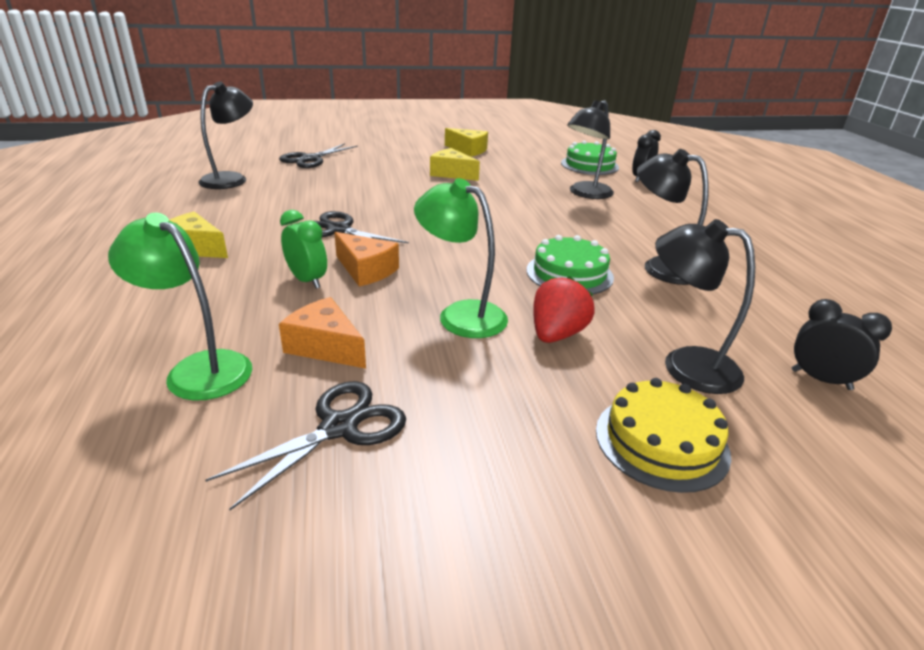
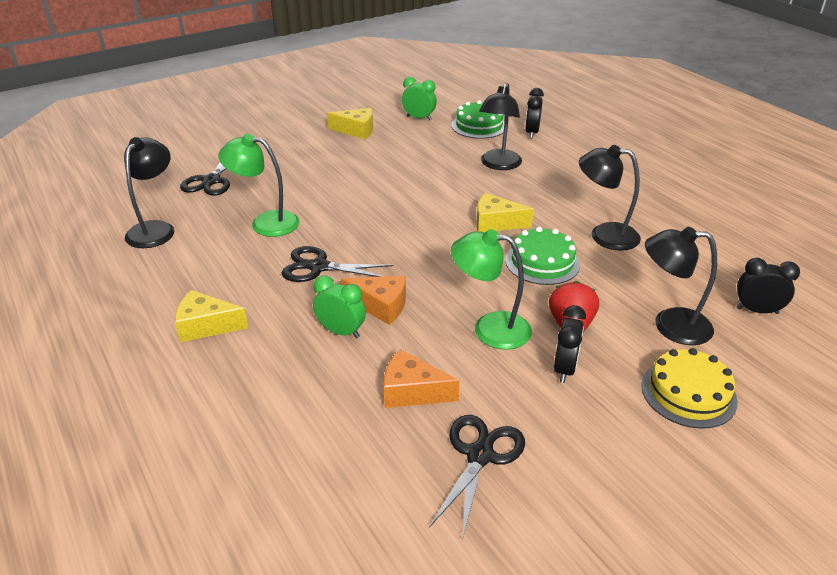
camera: 20 degrees left, 5 degrees up
green lamp [108,213,252,400] -> green lamp moved to [218,134,300,237]
yellow cheese [430,148,480,181] -> yellow cheese moved to [476,193,534,232]
none -> green clock [402,77,437,120]
none -> black clock [554,305,586,383]

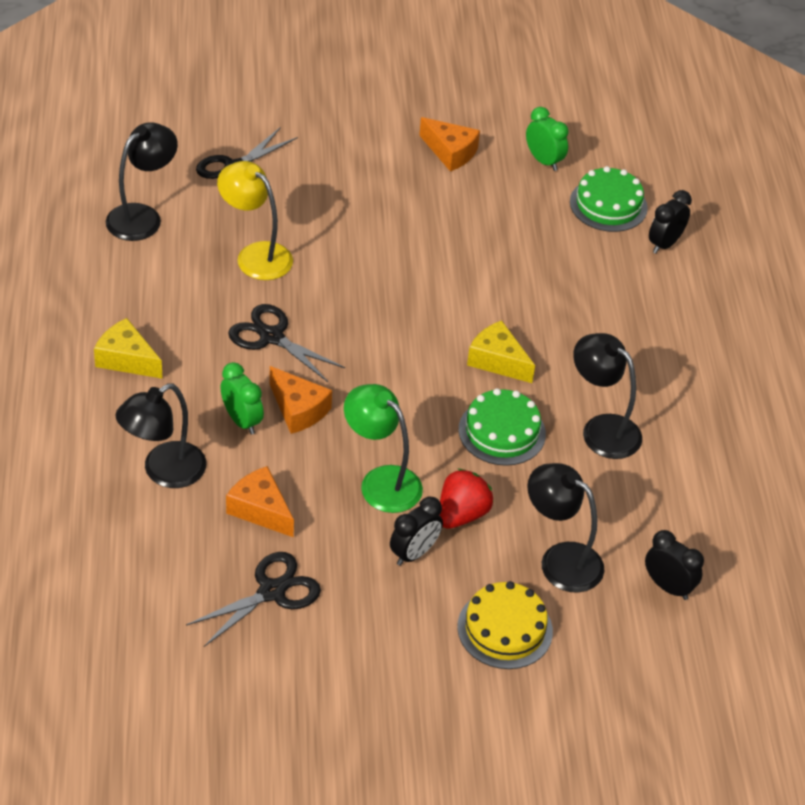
camera: 25 degrees right, 10 degrees up
green lamp [218,134,300,237] -> yellow lamp [217,161,293,280]
yellow cheese [327,108,373,139] -> orange cheese [419,117,480,172]
black lamp [479,83,522,170] -> black lamp moved to [116,383,206,488]

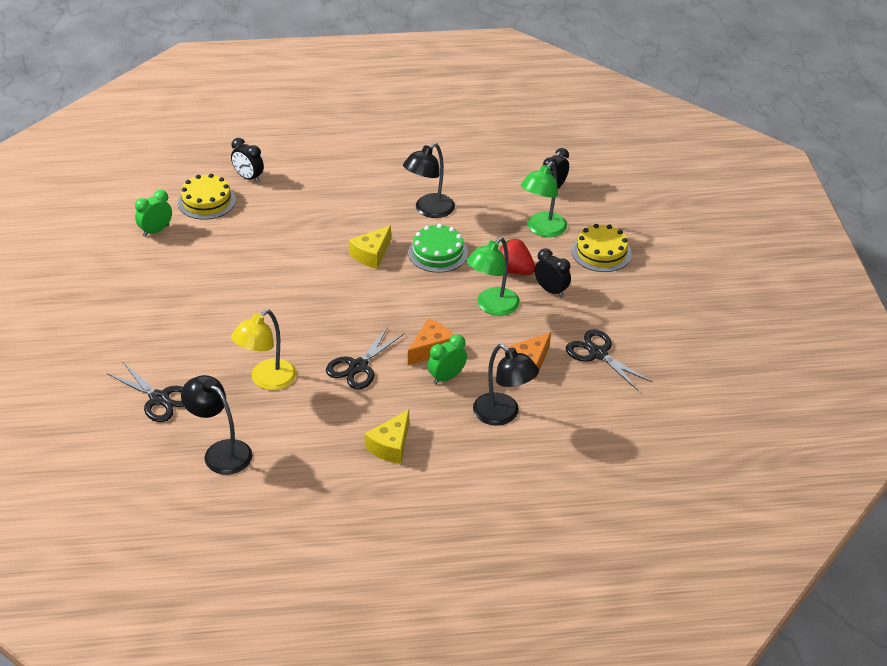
camera: 90 degrees left, 5 degrees down
orange cheese [419,117,480,172] -> none
black lamp [527,463,604,593] -> green lamp [521,162,567,237]
green cake [570,166,648,232] -> yellow cake [178,174,236,220]

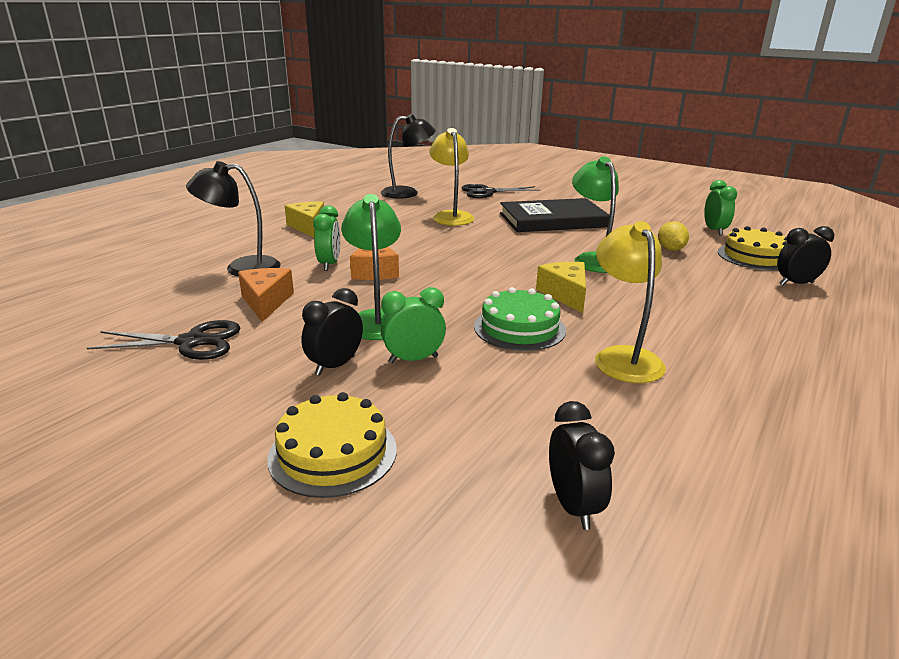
camera: 130 degrees right, 15 degrees down
black scissors [326,327,404,389] -> none
black lamp [403,143,455,218] -> yellow lamp [595,221,666,383]
red strawberry [499,238,535,275] -> green clock [380,287,446,363]
green lamp [521,162,567,237] -> green lamp moved to [572,156,619,273]
black clock [535,248,571,298] -> black clock turned 135 degrees clockwise [301,288,363,376]
none -> black book [500,198,610,232]
none -> yellow lemon [658,221,689,251]

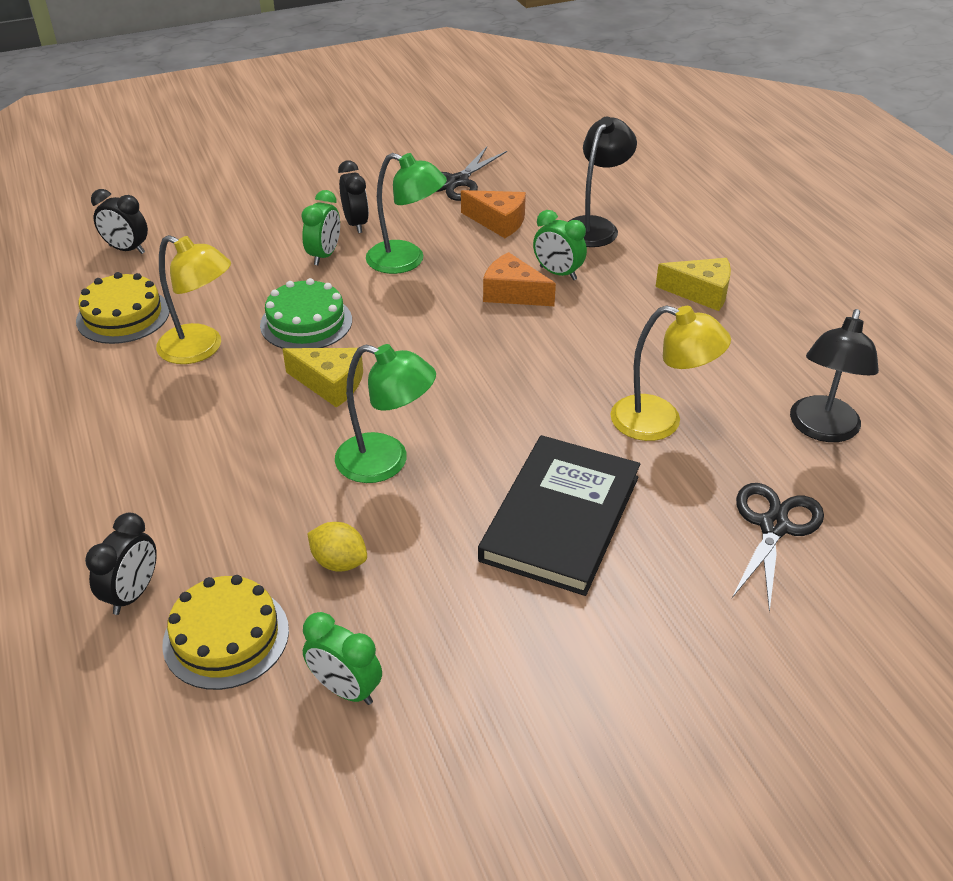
camera: 125 degrees right, 15 degrees up
yellow cake [267,392,397,498] -> yellow cake moved to [76,272,170,344]

